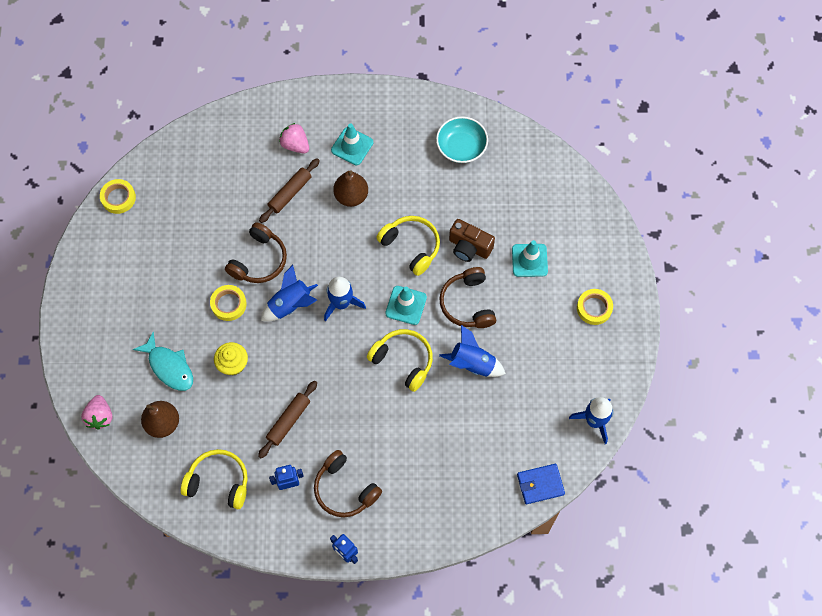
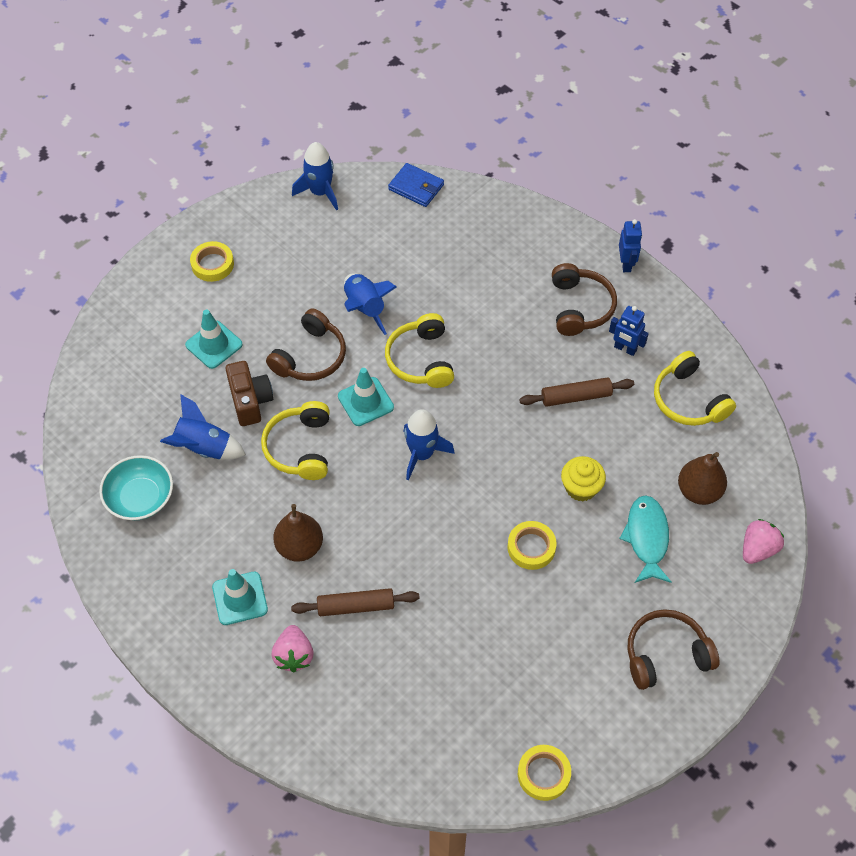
camera: 135 degrees left, 10 degrees down
brown headphones [225,222,287,283] -> brown headphones moved to [627,609,719,690]
blue rocket [261,265,318,322] -> blue rocket moved to [160,394,246,460]

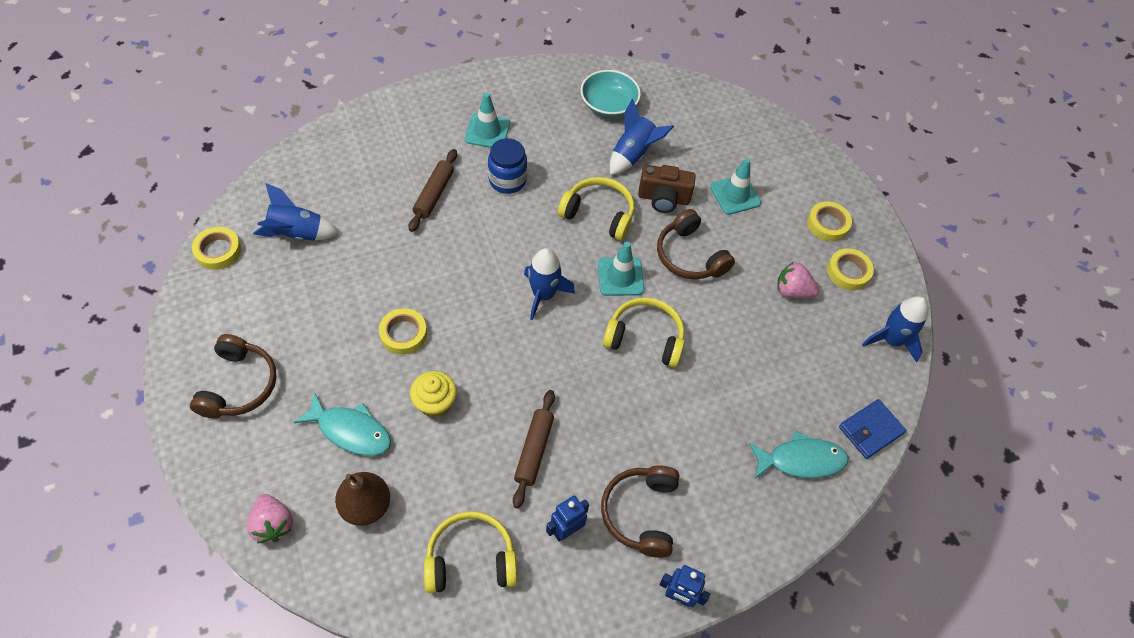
camera: 110 degrees right, 0 degrees up
pink strawberry [272,625,314,672] -> pink strawberry moved to [777,262,819,299]
brown pear [273,504,323,562] -> blue jar [488,138,527,194]
blue rocket [344,273,397,335] -> blue rocket moved to [253,183,339,241]
brown headphones [552,263,617,336] -> brown headphones turned 75 degrees clockwise [601,465,679,558]
none -> turquoise fish [749,431,848,478]
none -> yellow tape [827,248,874,290]

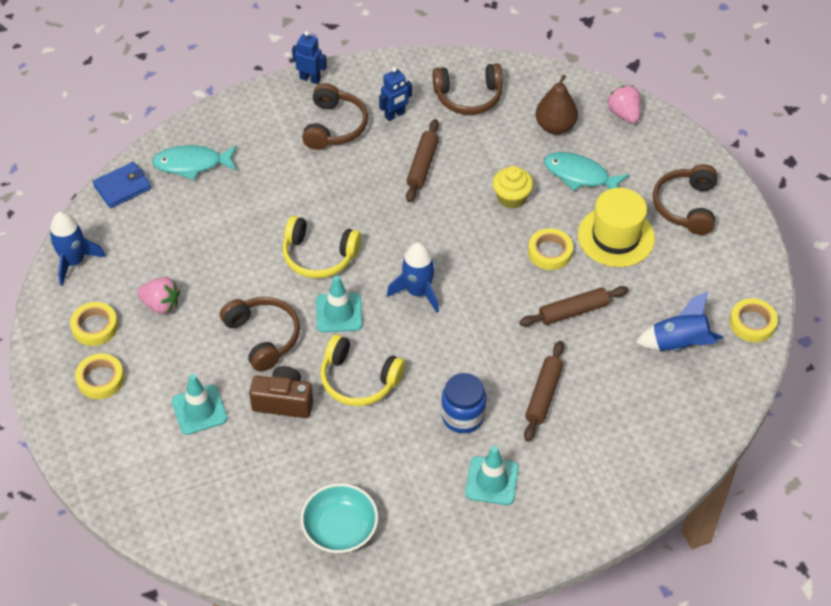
camera: 175 degrees left, 5 degrees down
yellow headphones [424,511,517,593] -> brown headphones [433,63,503,115]
blue rocket [609,99,674,175] -> none
none -> brown rolling pin [519,286,629,327]
none -> yellow hat [578,188,655,267]

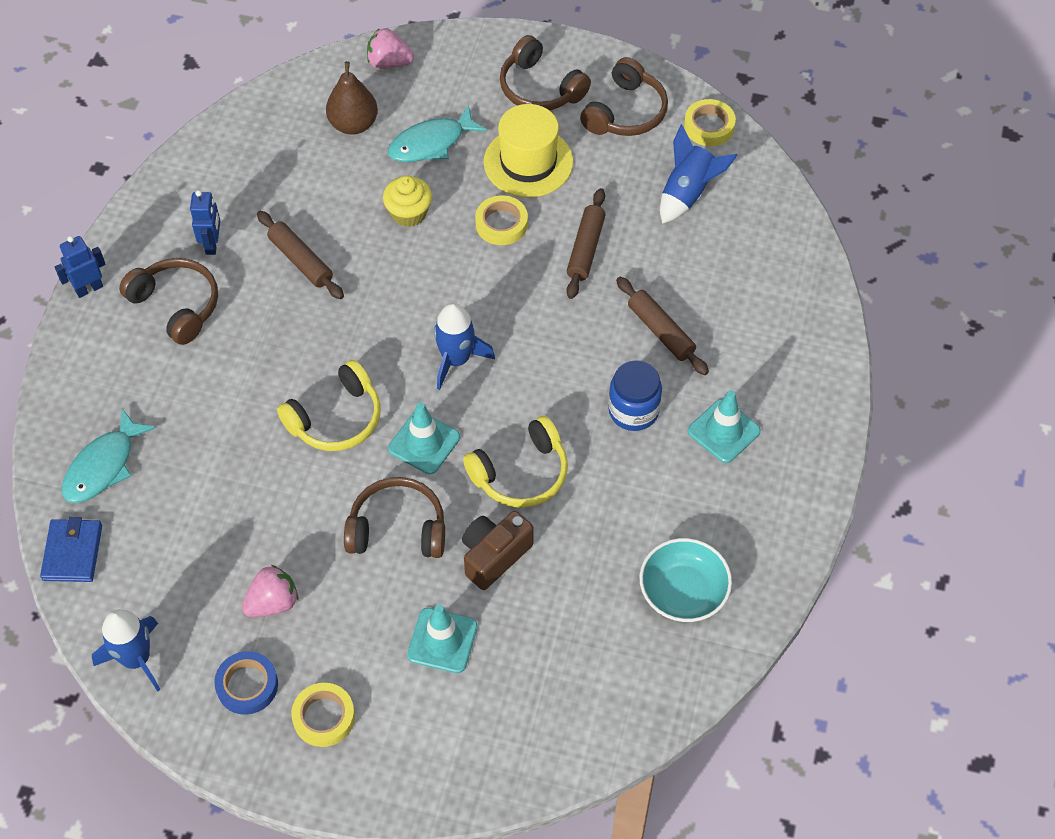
camera: 55 degrees left, 5 degrees up
yellow tape [70,302,118,346] -> blue tape [214,651,278,715]
brown headphones [433,63,503,115] -> brown headphones moved to [580,57,668,136]

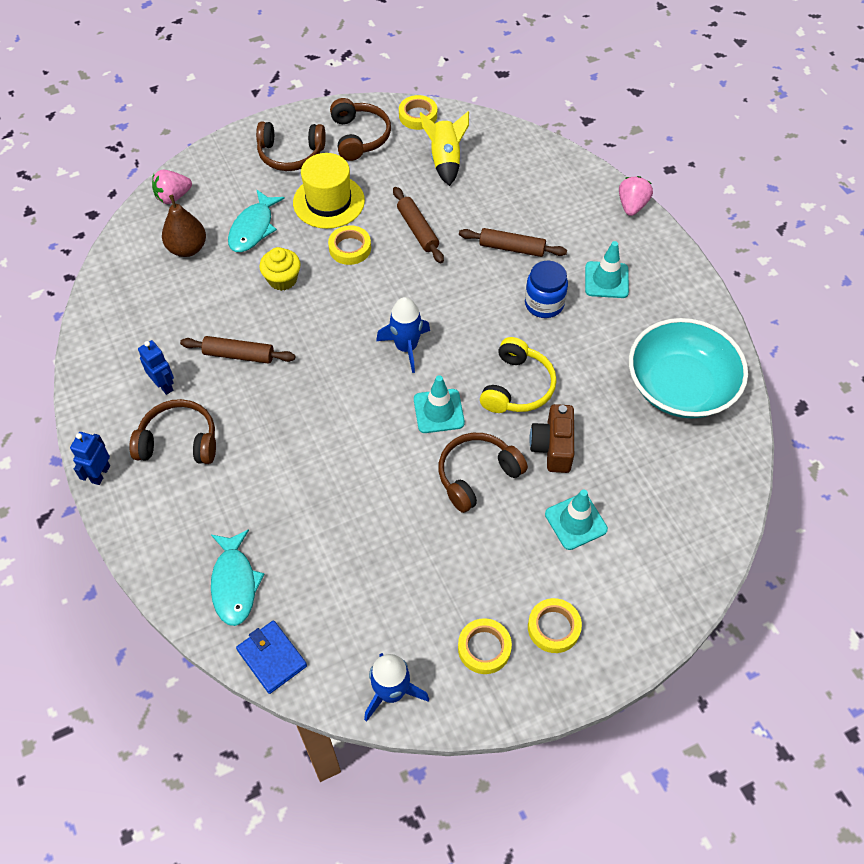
camera: 40 degrees left, 0 degrees up
blue tape [214,651,278,715] -> yellow tape [458,618,512,674]
pink strawberry [242,565,298,617] -> pink strawberry moved to [619,176,653,216]
yellow headphones [277,360,381,451] -> none
turquoise bowl [639,538,732,622] -> turquoise bowl [629,318,748,418], size x1.63
blue rocket [660,124,738,224] -> yellow rocket [420,111,469,186]

